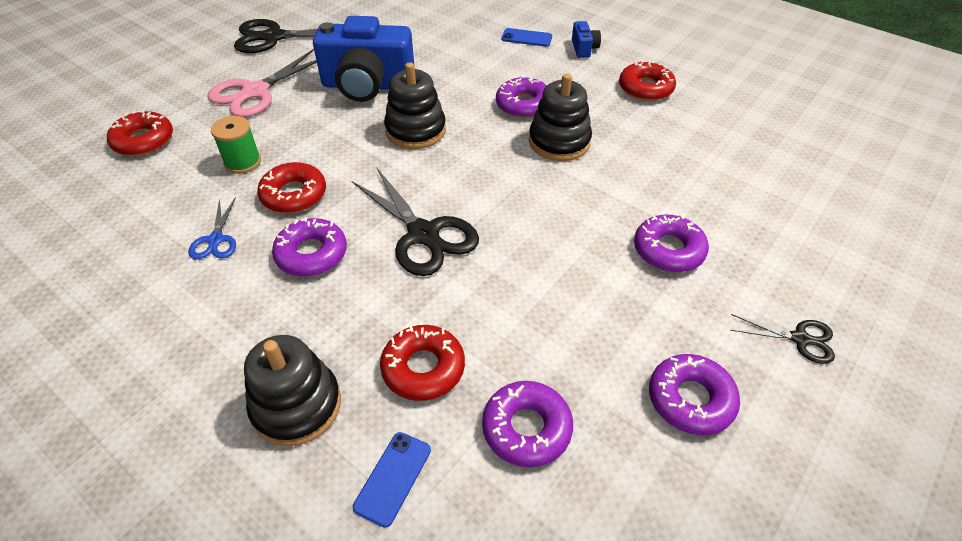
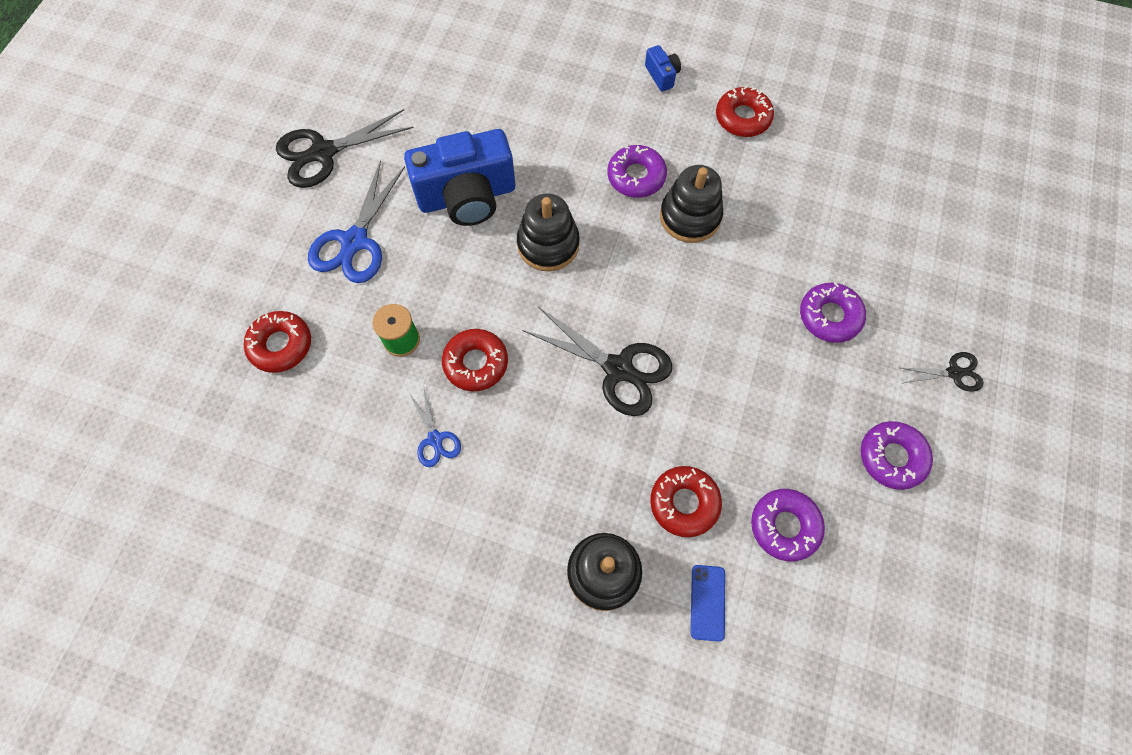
camera: 20 degrees left, 20 degrees up
pink scissors [207,49,317,117] -> blue scissors [308,160,405,283]
purple donut [272,217,347,277] -> none
blue phone [502,28,552,47] -> none

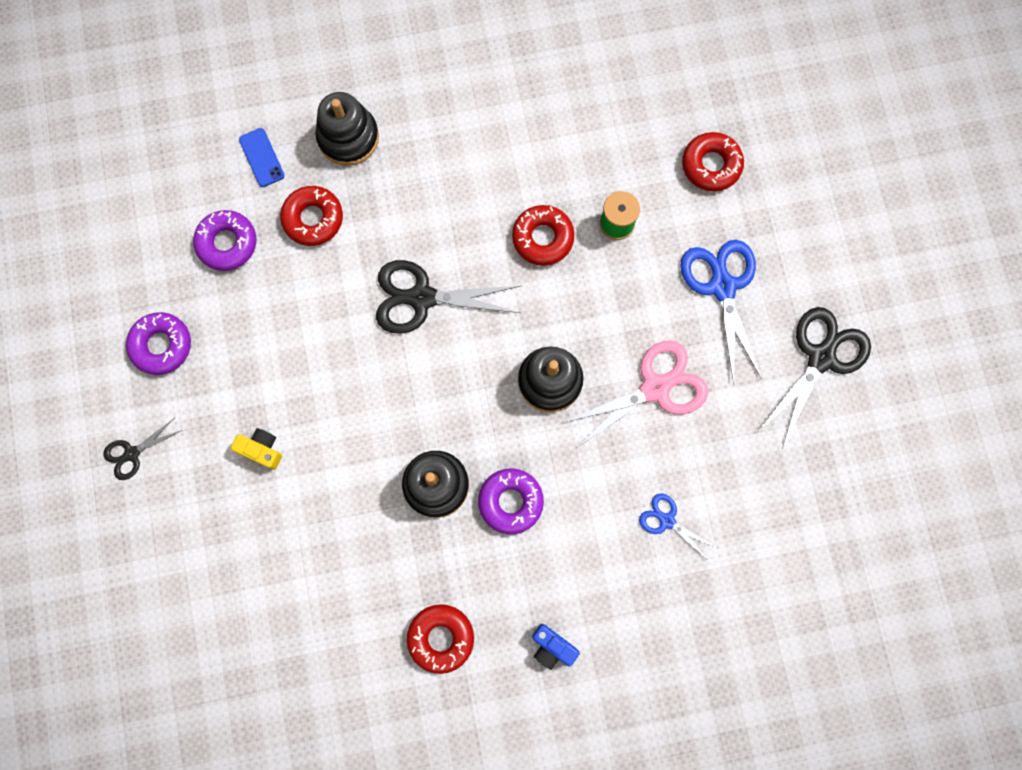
camera: 150 degrees right, 10 degrees up
blue camera [404,129,515,226] -> pink scissors [562,340,708,449]
blue scissors [410,389,461,467] -> blue scissors moved to [639,493,715,560]
purple donut [800,282,866,343] -> yellow camera [231,428,282,470]

